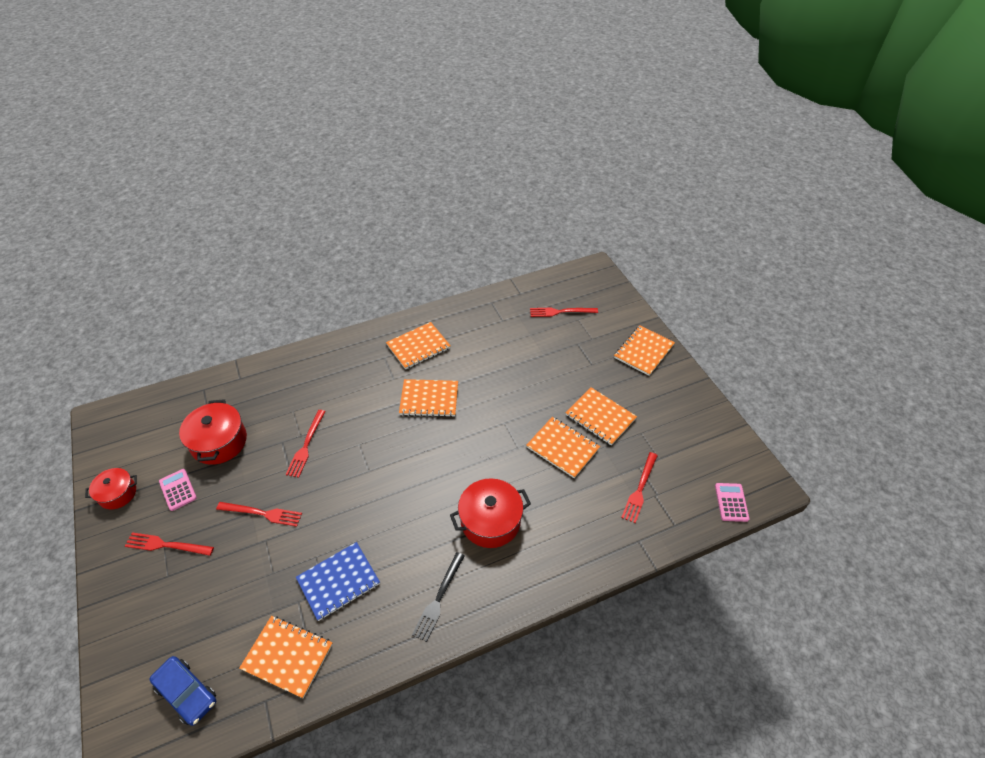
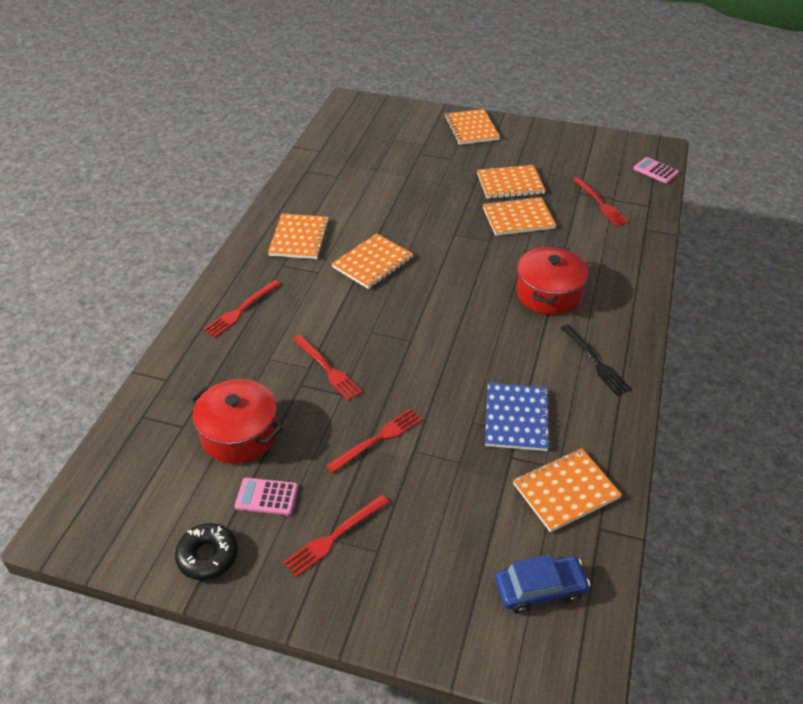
camera: 50 degrees left, 5 degrees down
red pot [85,468,137,509] -> black donut [175,523,238,580]
red fork [530,308,598,317] -> red fork moved to [203,280,281,338]

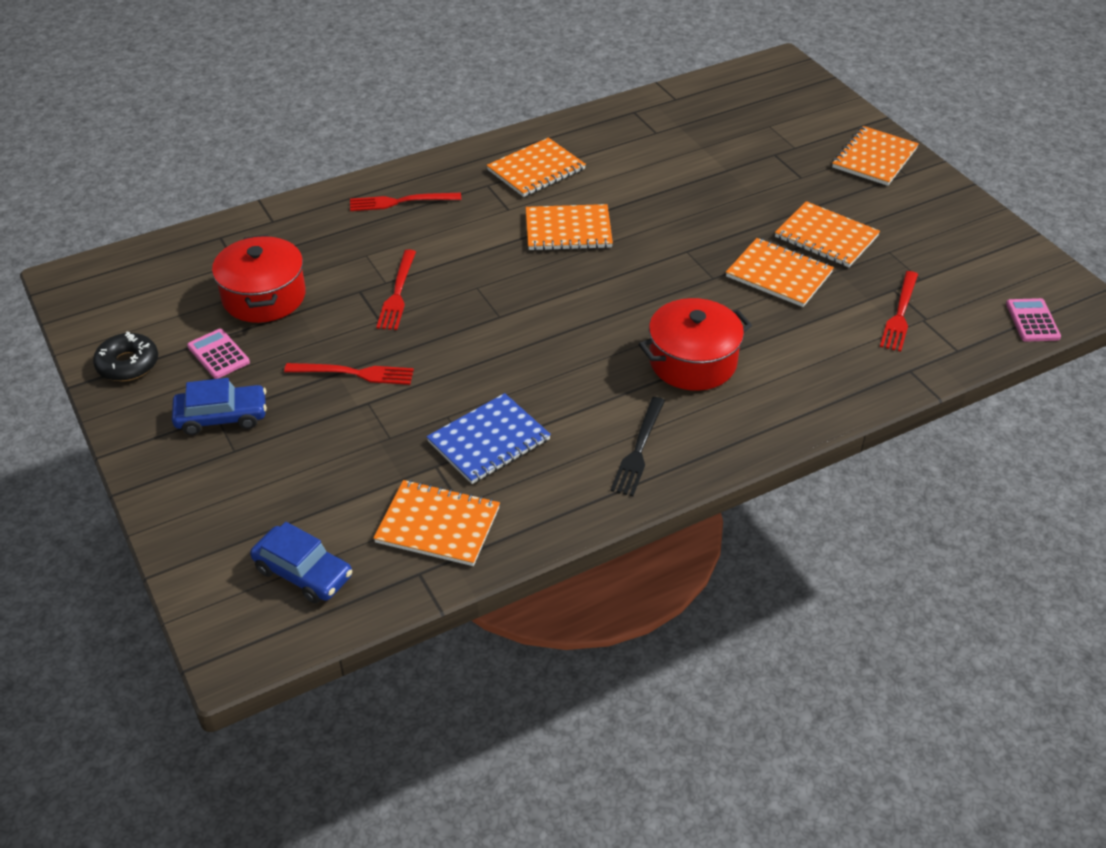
camera: 45 degrees right, 0 degrees up
red fork [283,495,389,577] -> blue car [172,378,267,435]

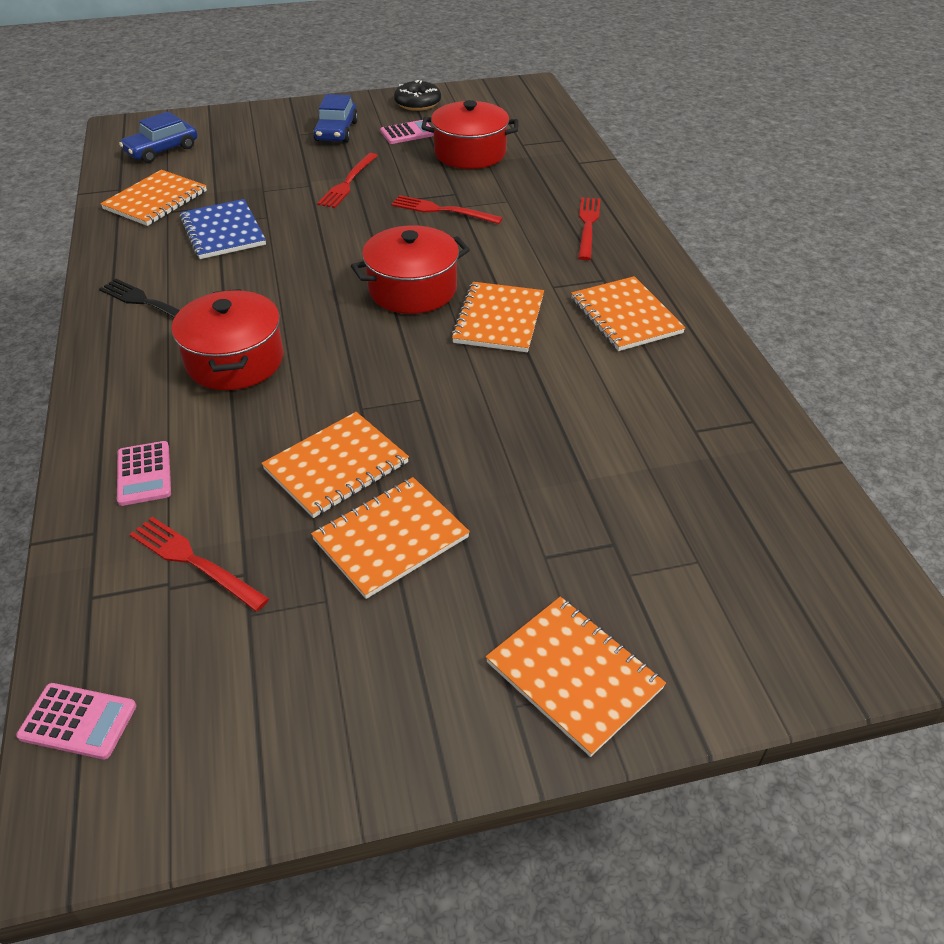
camera: 105 degrees right, 0 degrees up
none -> pink calculator [117,441,171,506]
none -> red pot [351,225,470,314]

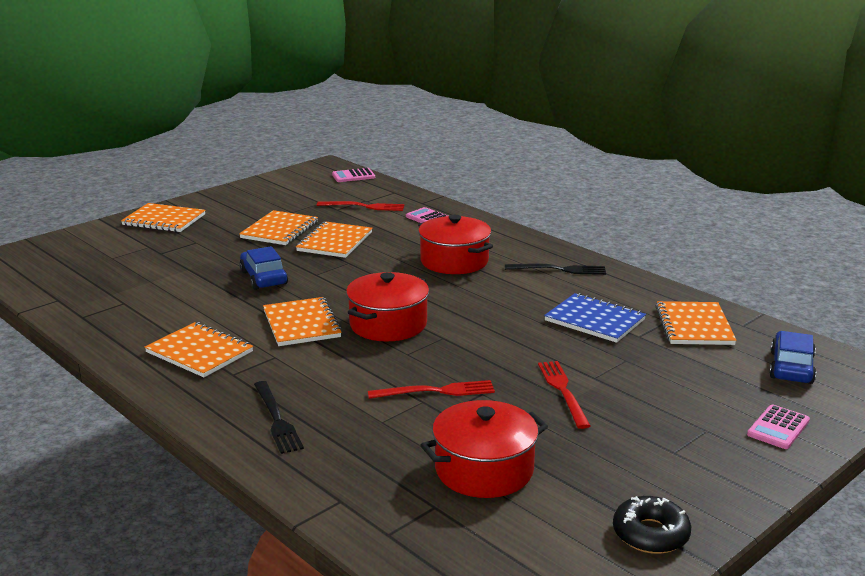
camera: 150 degrees right, 20 degrees down
blue car [313,94,358,142] -> blue car moved to [239,246,288,290]
pink calculator [380,120,434,144] -> pink calculator moved to [747,404,810,449]
red fork [578,197,601,260] -> black fork [254,381,304,454]

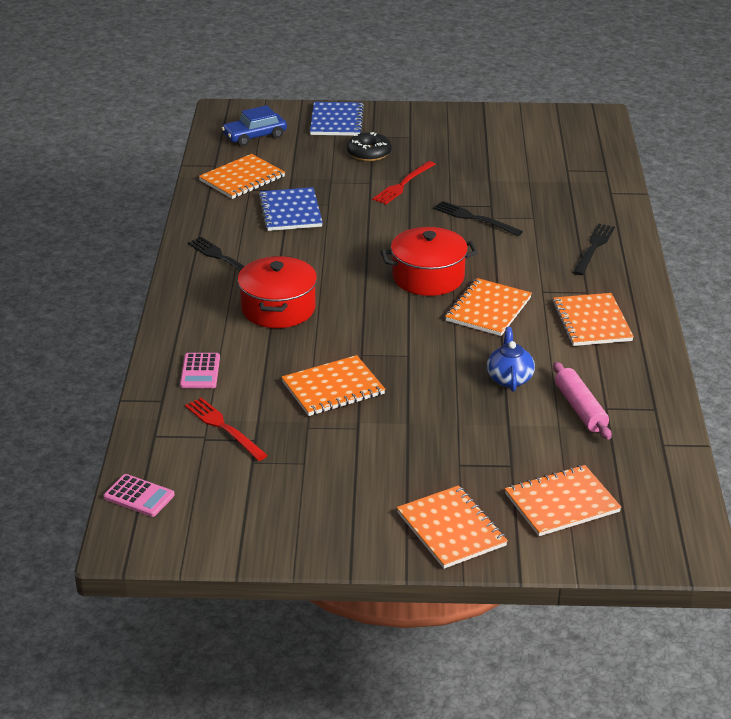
camera: 135 degrees left, 10 degrees up
orange notebook [239,210,318,245] -> orange notebook moved to [505,465,621,536]
blue car [239,246,288,290] -> none
red fork [368,380,495,399] -> black fork [433,201,523,236]
red pot [421,400,548,498] -> none
black donut [613,496,691,554] -> black donut moved to [347,132,392,161]
pink calculator [747,404,810,449] -> blue notebook [310,102,364,136]
none -> blue teapot [487,327,535,392]
none -> pink rolling pin [553,362,612,440]

